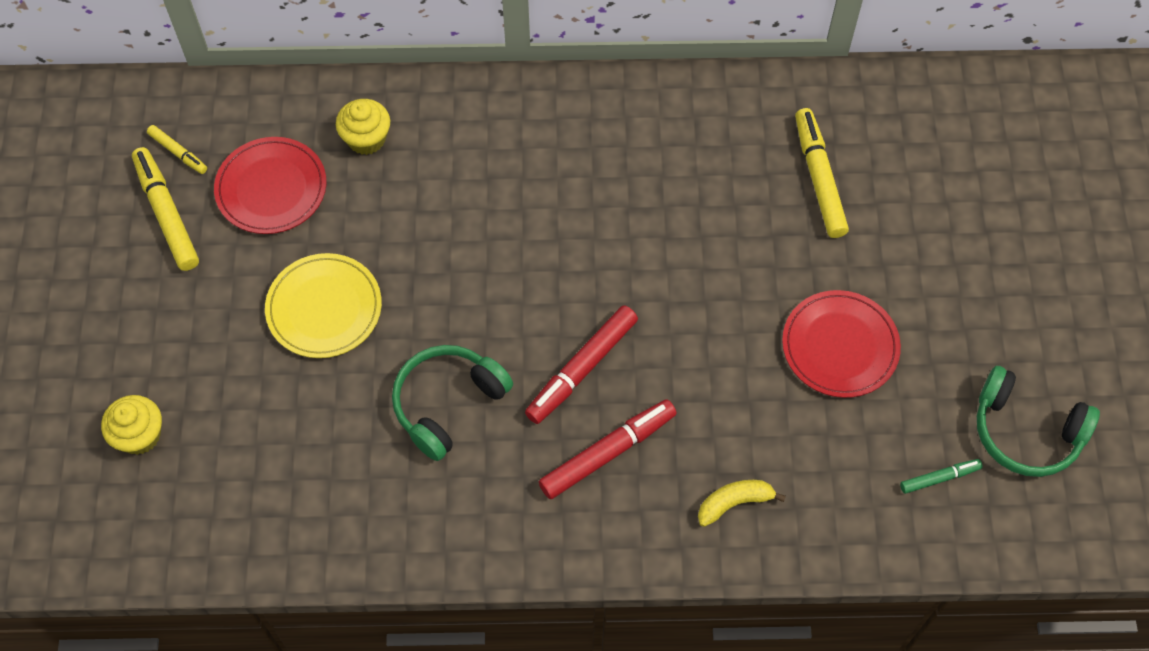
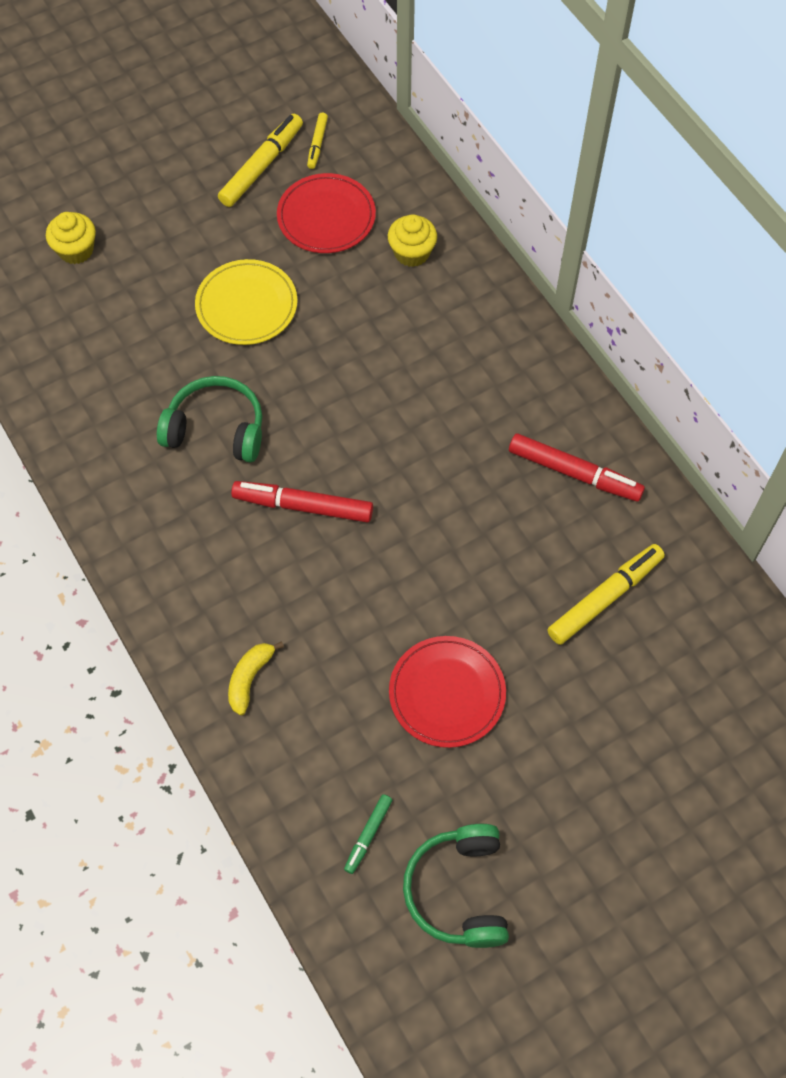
camera: 60 degrees right, 0 degrees up
red marker [539,399,677,499] -> red marker moved to [509,434,645,502]
yellow banana [698,480,786,527] -> yellow banana turned 105 degrees counterclockwise [228,641,284,715]
green marker [900,459,983,494] -> green marker turned 75 degrees clockwise [344,794,392,874]

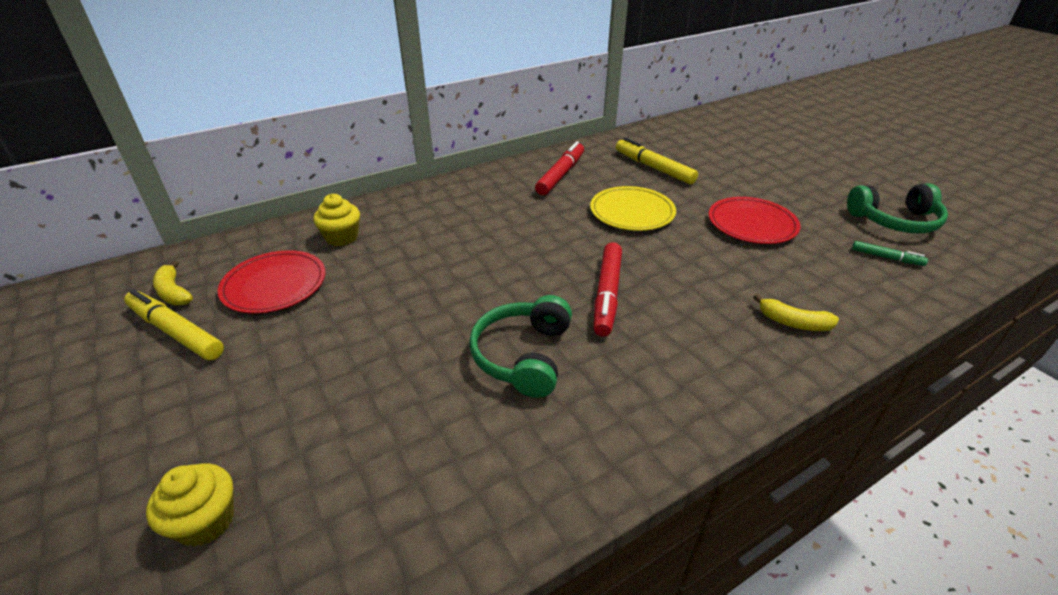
camera: 90 degrees left, 25 degrees down
yellow plate [195,259,298,345] -> yellow plate moved to [590,186,676,231]
yellow marker [307,113,328,169] -> yellow banana [153,260,193,305]

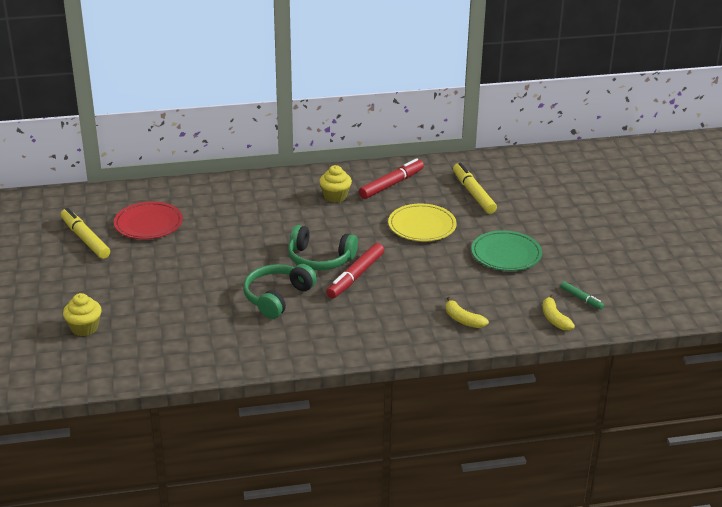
camera: 20 degrees right, 5 degrees down
yellow banana [153,260,193,305] -> yellow banana moved to [543,294,575,331]
yellow cupcake [313,194,360,246] -> yellow cupcake moved to [319,165,352,202]
red plate [709,197,801,244] -> green plate [471,230,542,271]
green headphones [847,184,948,234] -> green headphones moved to [288,225,358,271]

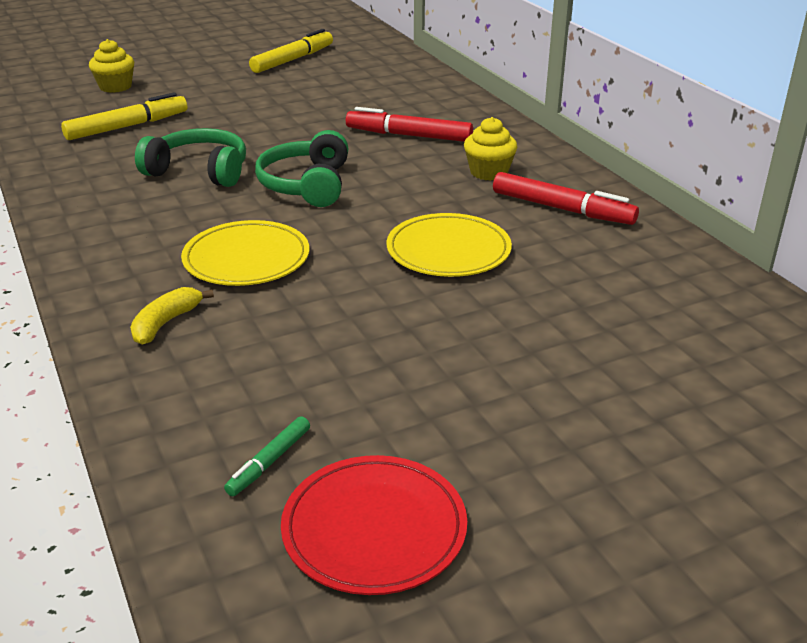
camera: 75 degrees right, 0 degrees up
red plate [114,201,183,239] -> red plate moved to [281,455,467,595]
red marker [326,243,384,298] -> red marker moved to [346,107,473,142]
yellow marker [453,163,497,214] -> yellow marker moved to [61,92,187,140]
green plate [471,230,542,271] -> none
yellow banana [543,294,575,331] -> none
none -> yellow plate [181,220,309,286]

